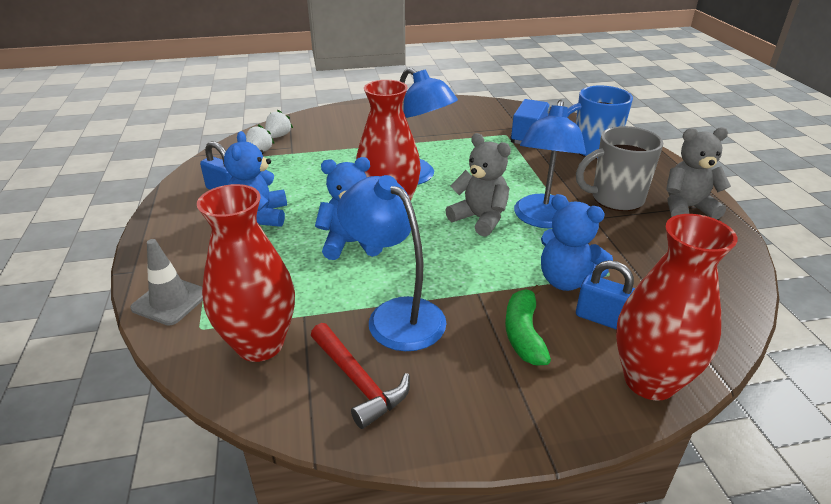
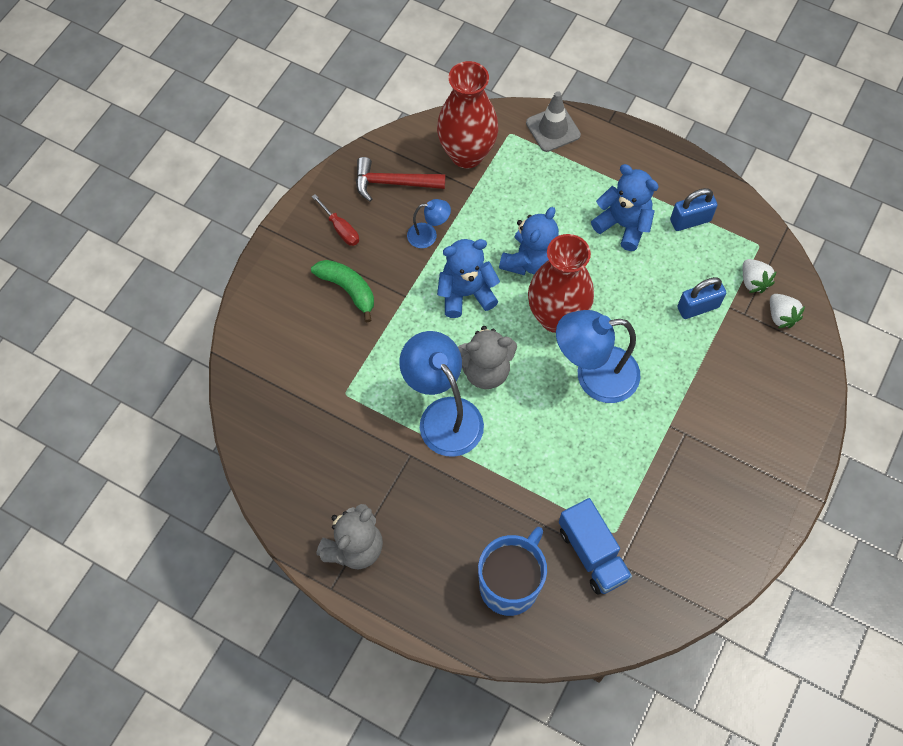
camera: 130 degrees right, 30 degrees up
blue lamp [337,175,447,351] -> blue lamp [407,199,451,248], size x0.50
blue teddy bear [541,194,613,291] -> blue teddy bear moved to [437,239,500,318]
grey mug [576,126,663,211] -> none
blue padlock [576,260,635,330] -> blue padlock moved to [677,277,726,319]
red vase [616,214,738,401] -> none
none -> red screwdriver [312,194,359,246]

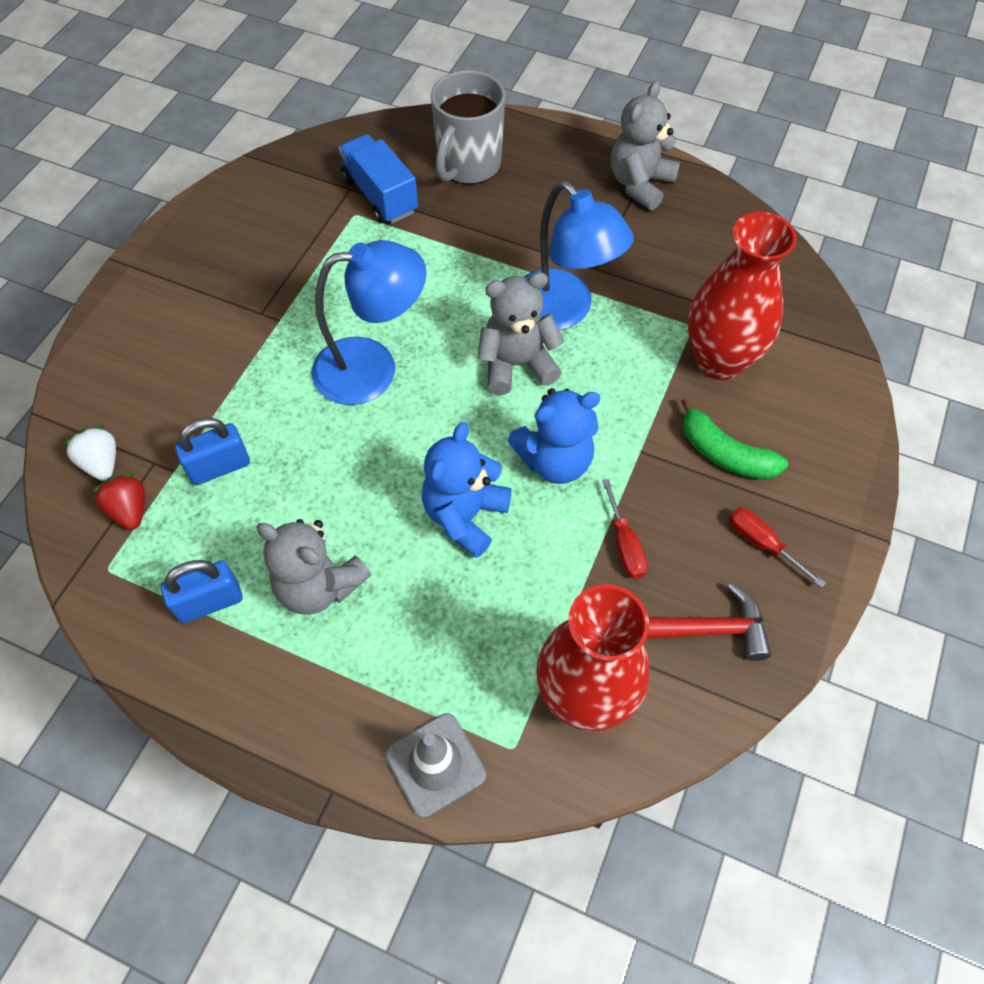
camera: 175 degrees right, 5 degrees down
blue lamp [407,199,451,248] -> red screwdriver [602,479,648,579]
blue mug [478,527,547,616] -> grey mug [431,70,505,185]
red vase [528,234,594,333] -> red vase moved to [688,212,797,380]
blue teddy bear [591,164,659,251] -> grey teddy bear [256,519,371,615]
white strawberry [743,259,777,293] -> red strawberry [91,473,145,530]

